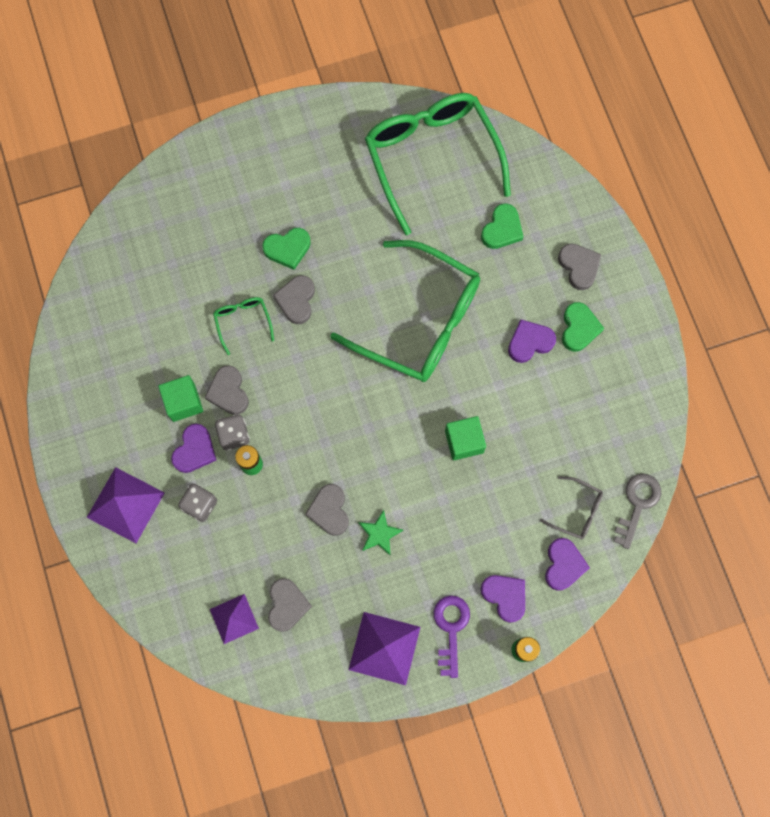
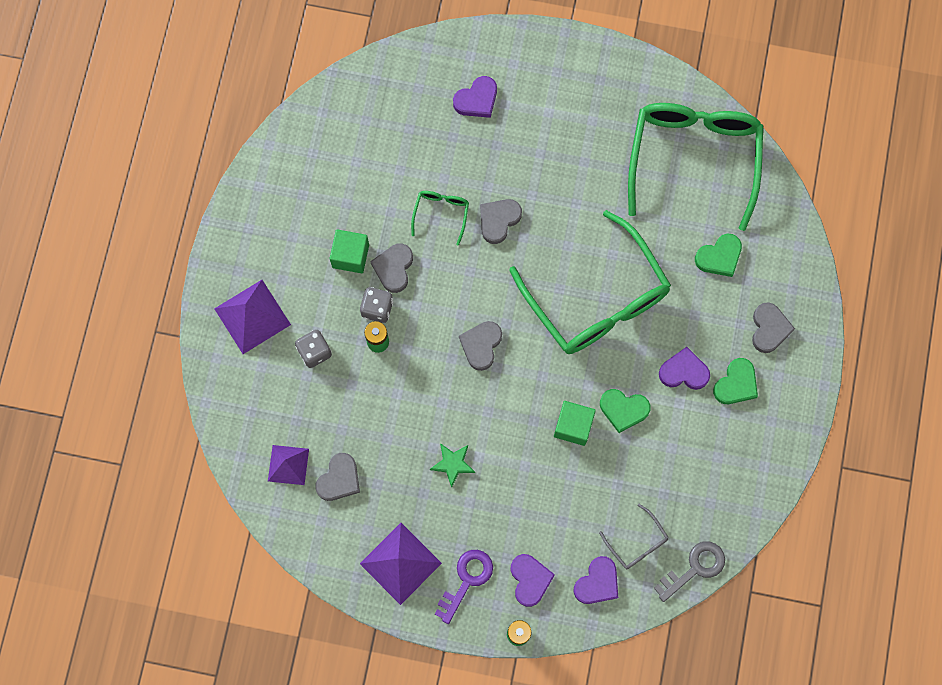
camera: 30 degrees right, 0 degrees up
purple heart [171,424,217,473] -> purple heart moved to [453,76,497,118]
green heart [262,228,311,270] -> green heart moved to [600,389,651,433]
grey heart [305,484,349,536] -> grey heart moved to [459,321,502,371]

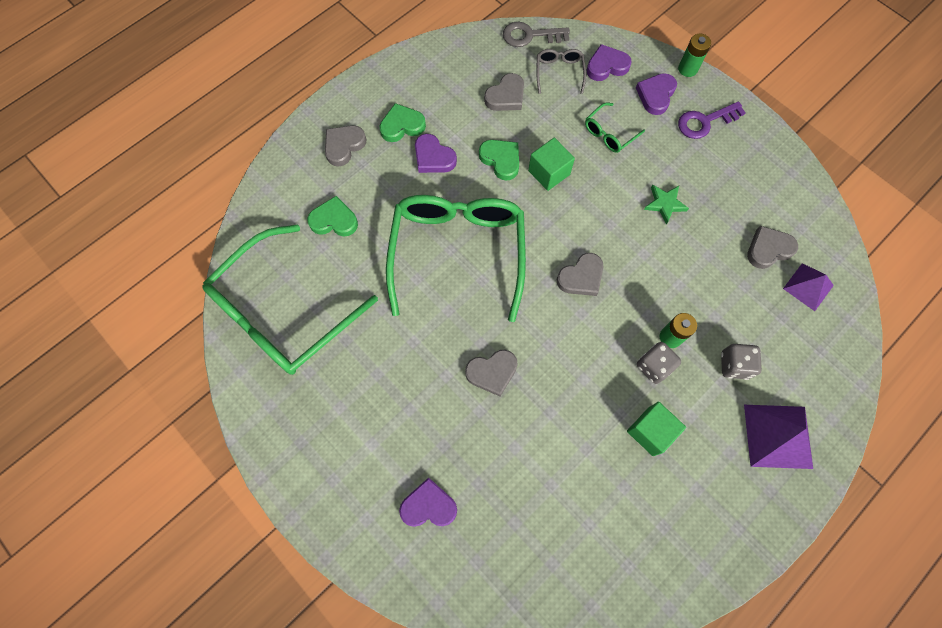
camera: 145 degrees left, 5 degrees down
purple pyramid [360,523,442,605] -> none
grey heart [370,243,413,293] -> grey heart moved to [484,73,524,111]
green glasses [411,191,469,245] -> green glasses moved to [585,102,645,153]

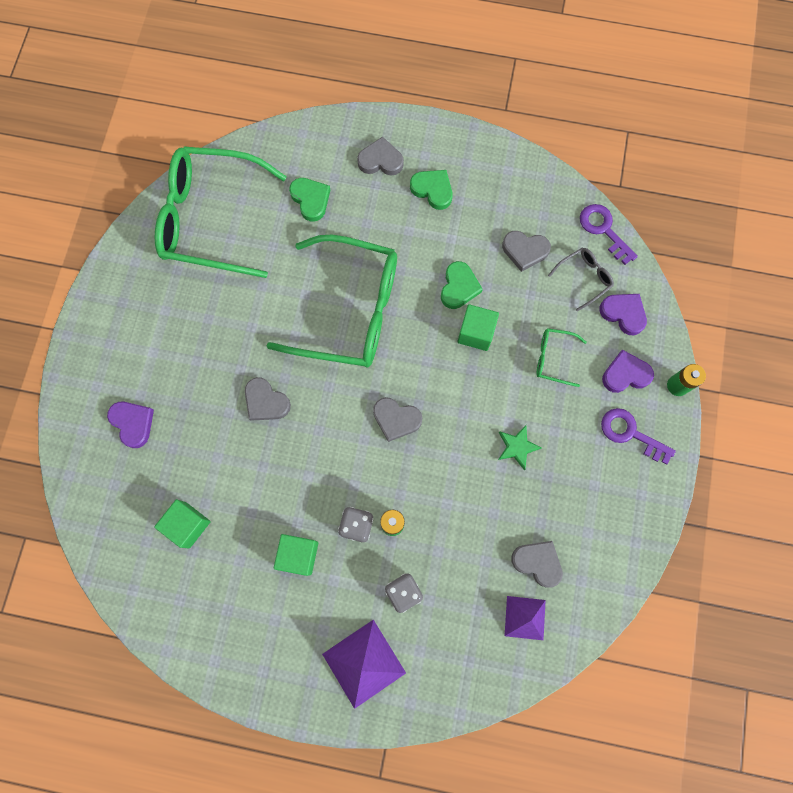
camera: 55 degrees right, 5 degrees up
green glasses [386,195,526,322] -> green glasses turned 45 degrees clockwise [267,235,397,368]
purple heart [415,134,457,173] -> none
grey key [503,22,570,47] -> purple key [580,204,638,265]
none -> green cube [154,499,211,548]

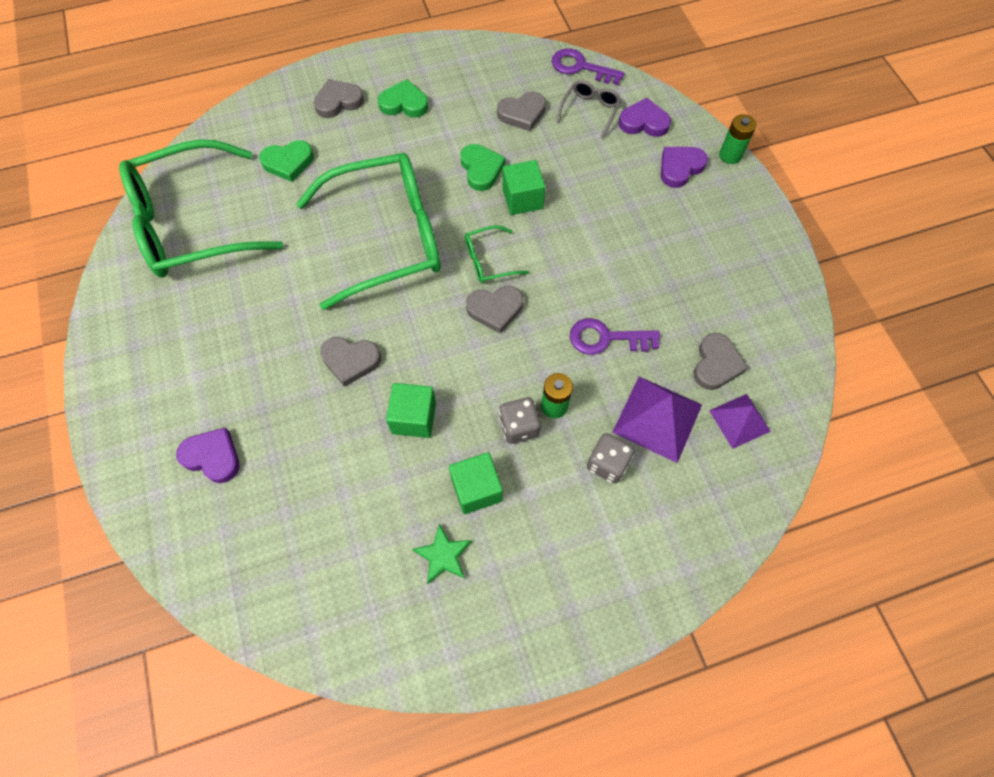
camera: 30 degrees left, 10 degrees down
green cube [154,499,211,548] -> green cube moved to [386,383,436,438]
green heart [289,178,330,222] -> green heart turned 135 degrees clockwise [259,140,314,182]
purple pyramid [322,620,406,709] -> purple pyramid moved to [612,377,702,463]
green star [498,425,542,470] -> green star moved to [412,524,472,584]
grey heart [511,541,563,588] -> grey heart turned 105 degrees clockwise [694,333,748,390]
green glasses [536,328,587,387] -> green glasses moved to [465,225,529,283]
purple key [601,408,676,465] -> purple key moved to [570,318,660,355]

